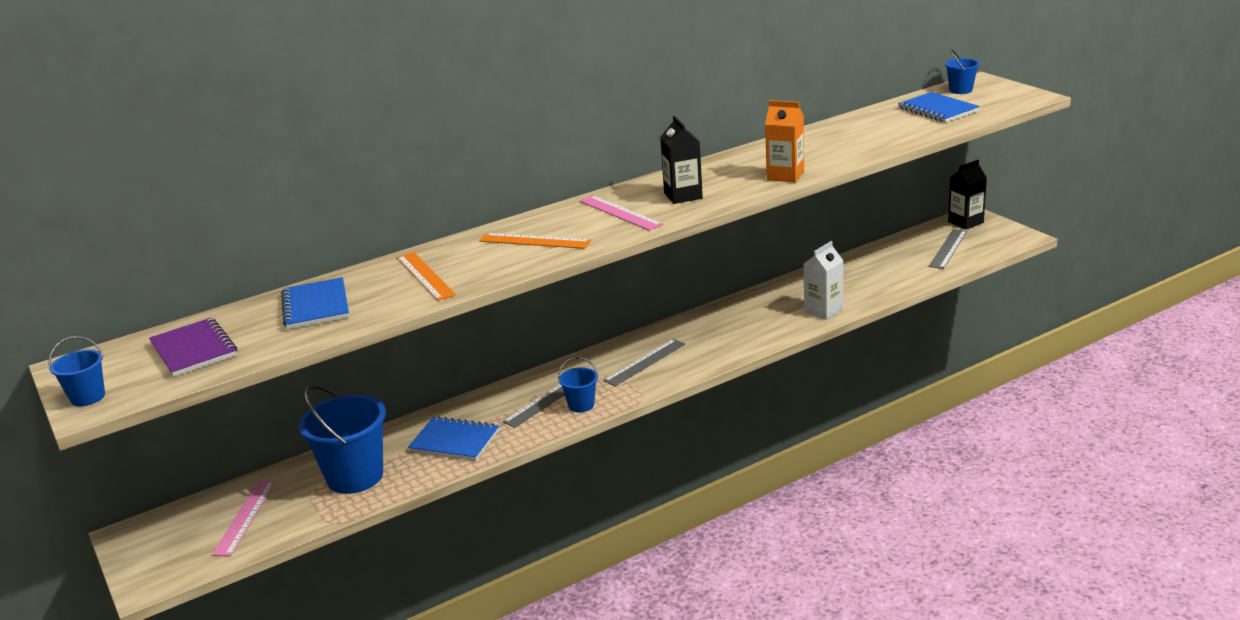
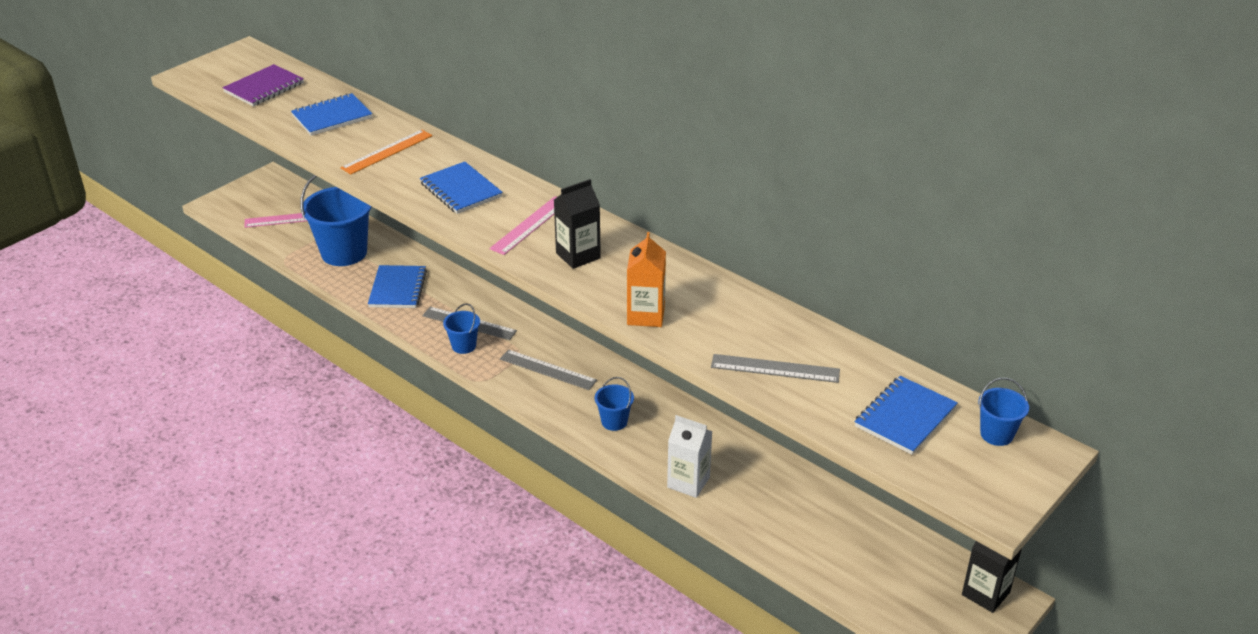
camera: 70 degrees right, 10 degrees up
blue bucket [48,336,105,407] -> blue bucket moved to [595,377,634,431]
orange ruler [479,233,591,249] -> blue notebook [420,162,503,214]
grey ruler [929,229,967,269] -> grey ruler moved to [711,354,840,383]

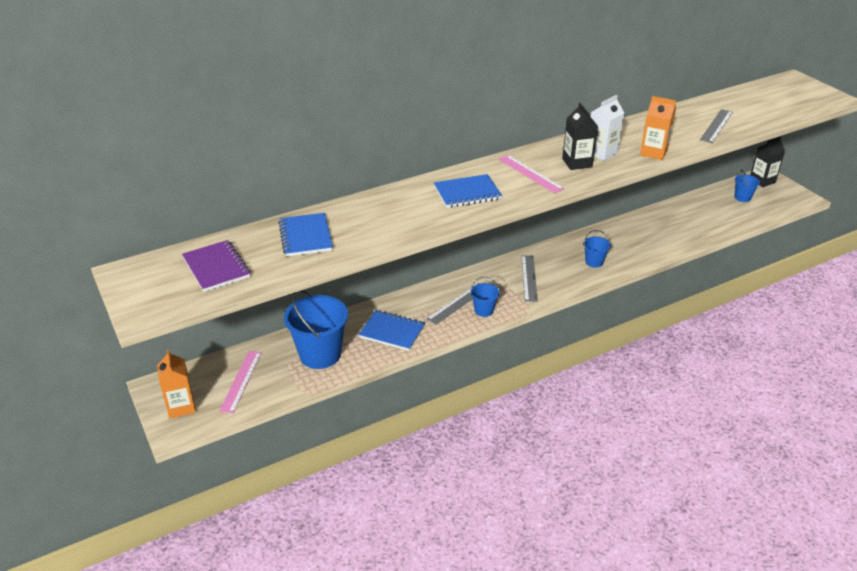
camera: 70 degrees left, 0 degrees up
orange ruler [340,130,432,174] -> none
grey ruler [500,349,597,390] -> grey ruler turned 45 degrees counterclockwise [521,255,538,302]
white carton [667,415,712,498] -> white carton moved to [591,95,624,161]
blue notebook [854,376,958,455] -> none
blue bucket [978,378,1029,446] -> blue bucket moved to [735,169,760,202]
none -> orange carton [157,350,196,419]

